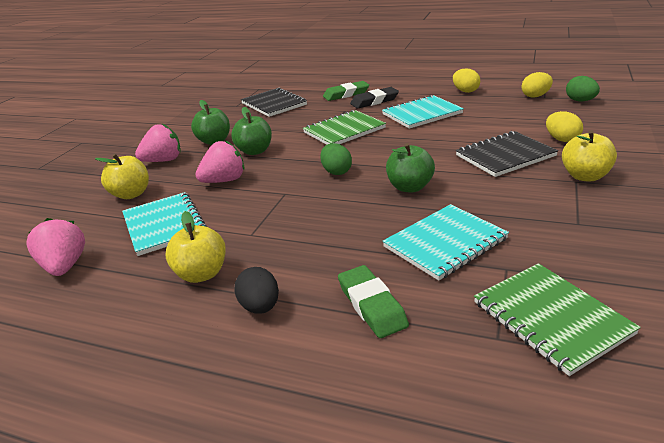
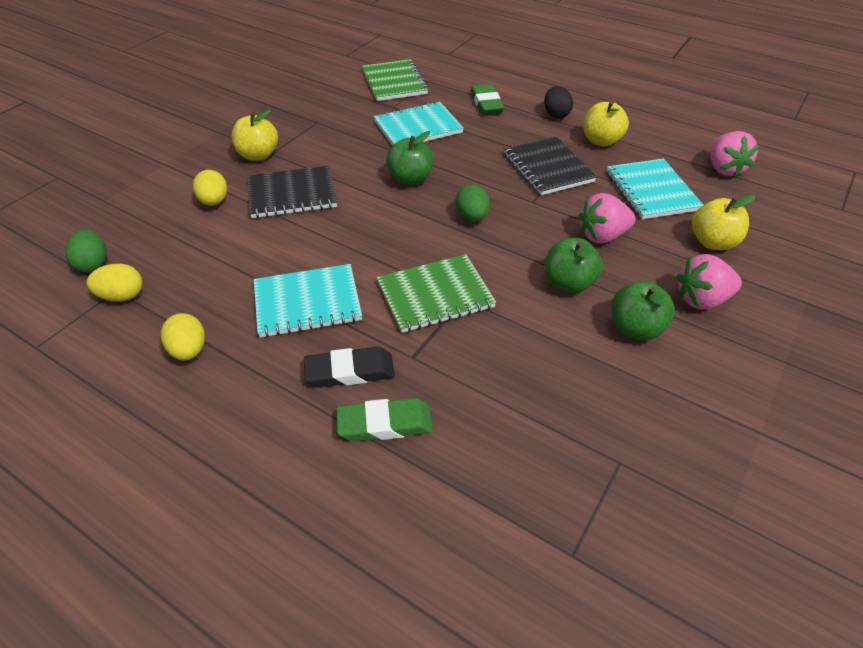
camera: 170 degrees left, 15 degrees up
black notebook [241,88,307,117] -> black notebook moved to [504,136,597,195]

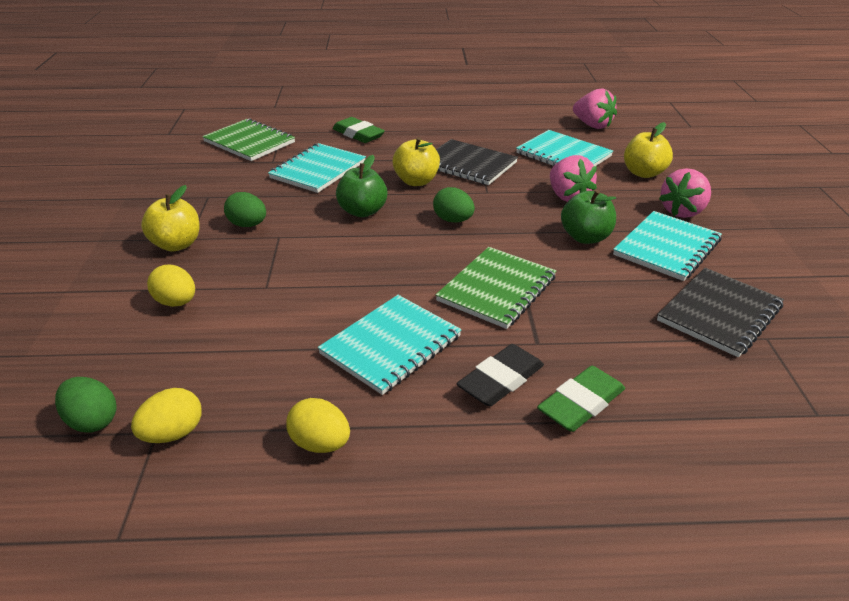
camera: 35 degrees left, 10 degrees down
black notebook [247,166,337,218] -> black notebook moved to [657,268,784,357]
black egg [544,86,573,118] -> none
pink strawberry [578,193,636,244] -> pink strawberry turned 60 degrees counterclockwise [550,155,597,202]
yellow apple [584,101,629,147] -> yellow apple moved to [392,137,440,186]
green apple [611,281,675,340] -> turquoise notebook [613,211,722,281]
none -> green egg [224,192,266,227]

